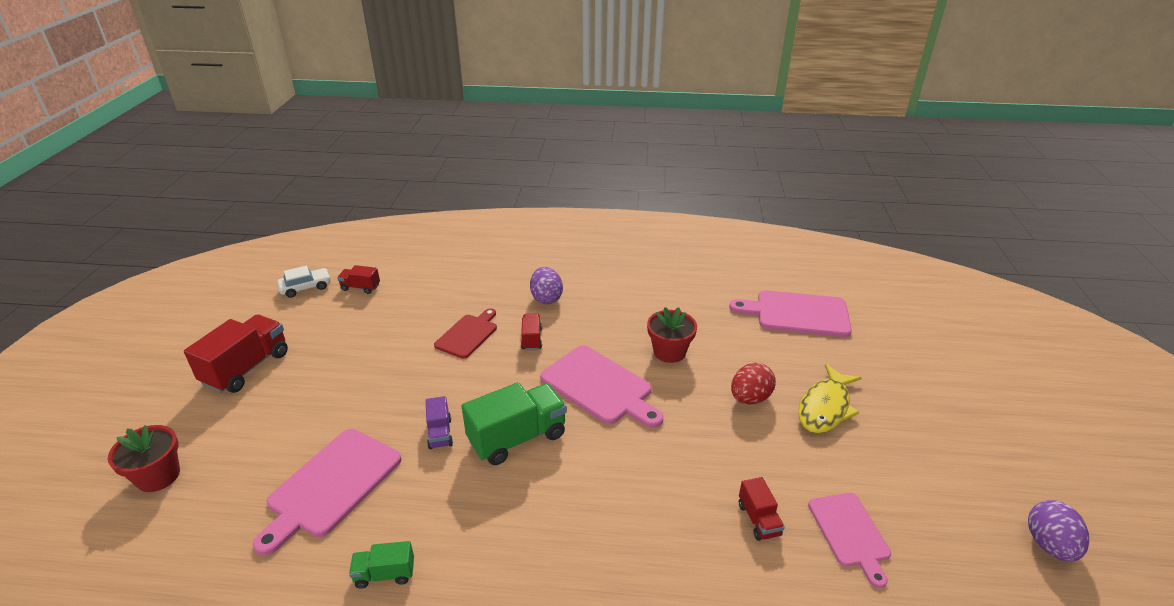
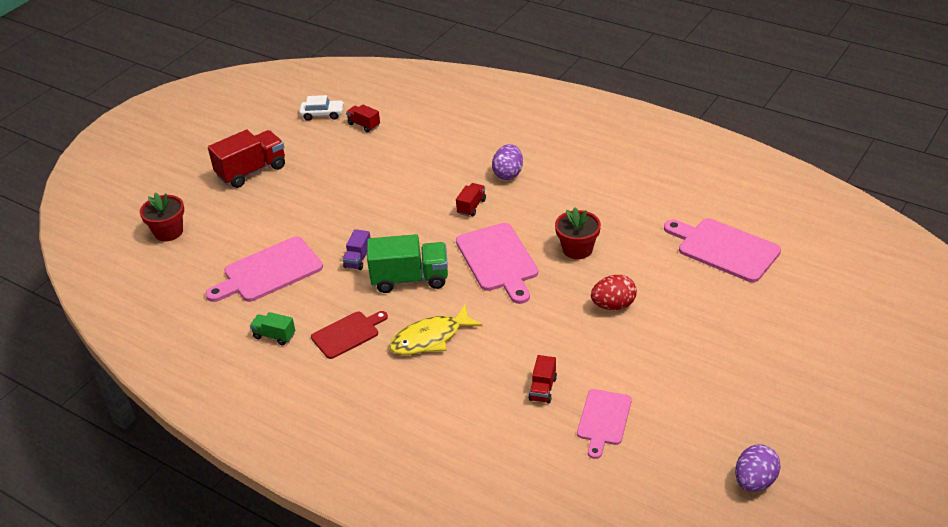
camera: 30 degrees right, 5 degrees up
red cutting board [434,308,497,359] -> red cutting board moved to [311,311,388,359]
yellow fish [798,364,862,433] -> yellow fish moved to [389,305,482,355]

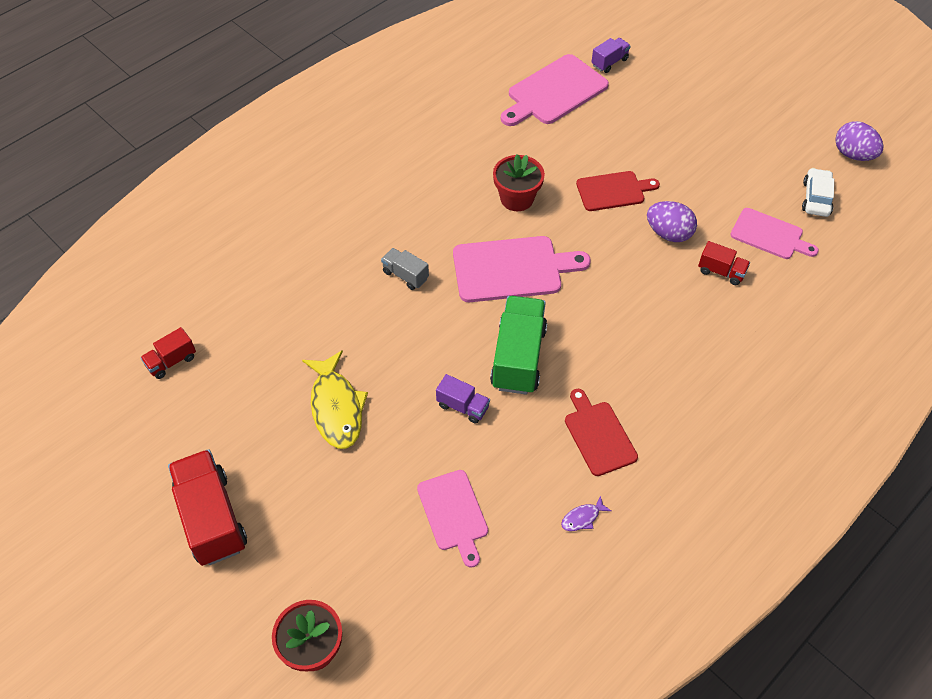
camera: 80 degrees left, 15 degrees up
pink cutting board [205,237,323,302] -> pink cutting board [417,470,488,568], size x0.64
green truck [250,312,295,345] -> purple fish [561,496,611,531]
white car [299,95,344,121] -> white car moved to [802,168,834,217]
yellow fish [389,305,482,355] -> yellow fish moved to [302,350,368,449]
red truck [456,183,486,216] -> grey truck [381,248,429,290]
purple egg [492,144,523,180] -> purple egg moved to [647,201,697,242]
red egg [591,275,637,310] -> red cutting board [576,171,660,211]
none -> purple truck [591,38,631,73]

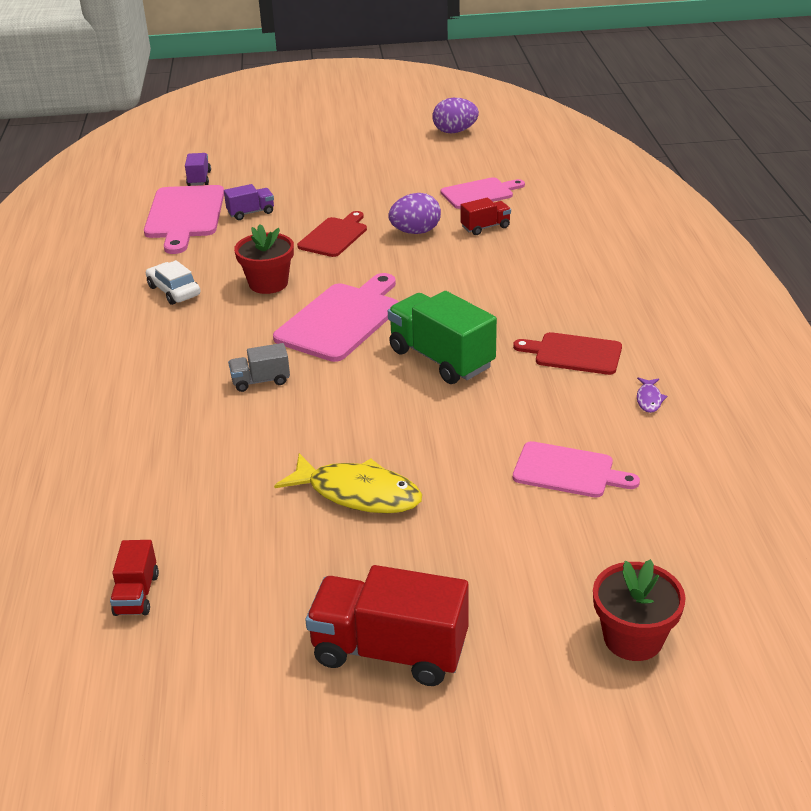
camera: 50 degrees left, 20 degrees down
purple truck [436,374,490,424] -> purple truck moved to [224,184,274,220]
white car [802,168,834,217] -> white car moved to [146,260,200,305]

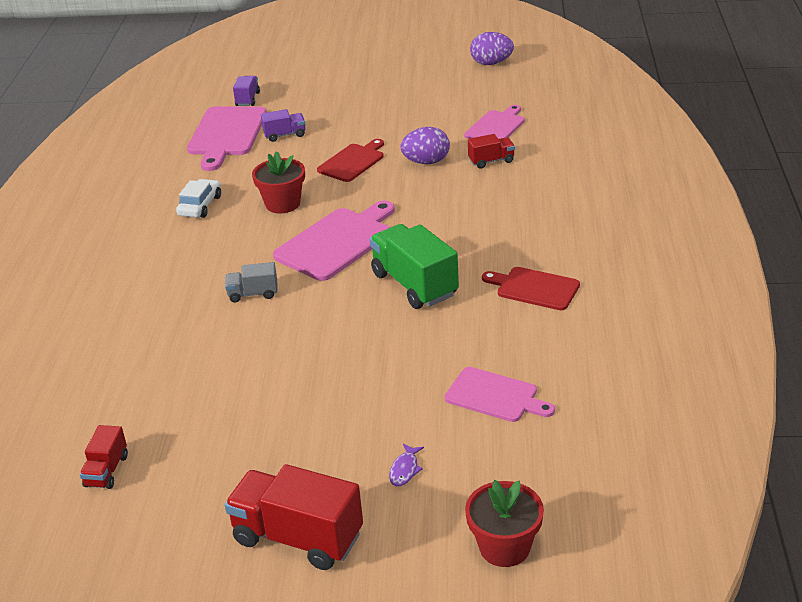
camera: 10 degrees right, 0 degrees up
white car [146,260,200,305] -> white car turned 45 degrees clockwise [176,179,221,218]
yellow fish [274,453,422,513] -> none
pink cutting board [440,177,525,209] -> pink cutting board turned 45 degrees counterclockwise [464,105,525,139]
purple fish [637,377,667,413] -> purple fish moved to [389,443,424,486]

